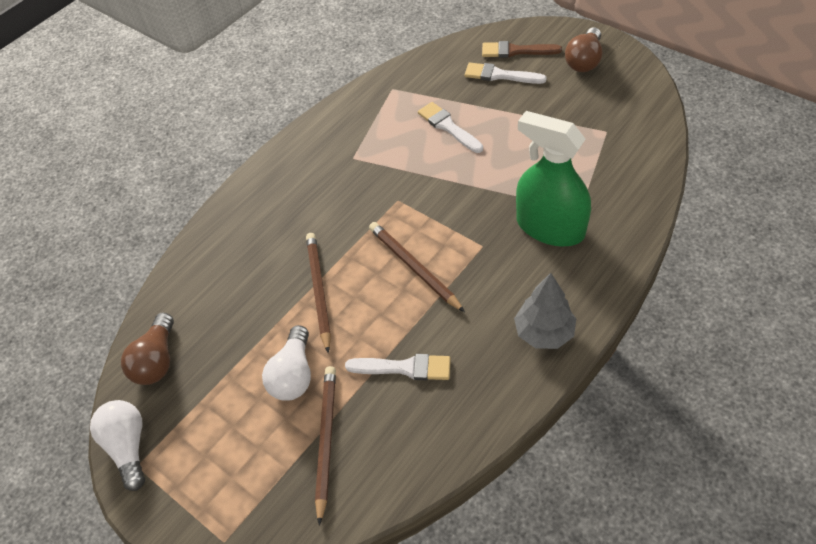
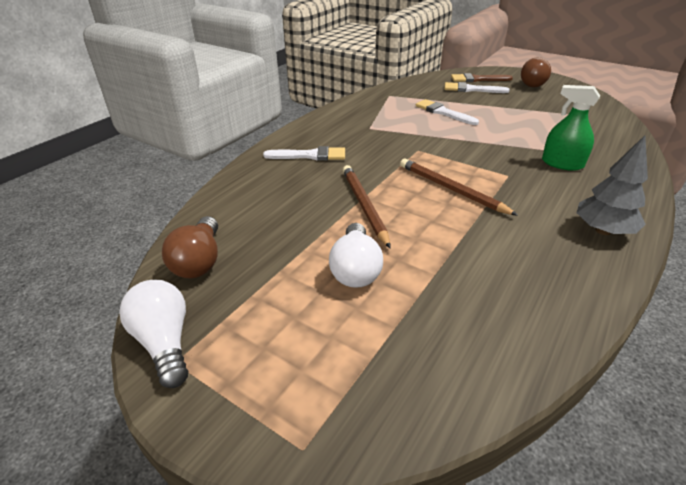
camera: 10 degrees left, 15 degrees down
brown pencil [315,366,336,526] -> none
white brush [345,354,451,380] -> white brush moved to [263,146,345,161]
green spray bottle [516,111,591,247] -> green spray bottle [542,85,600,171], size x0.62

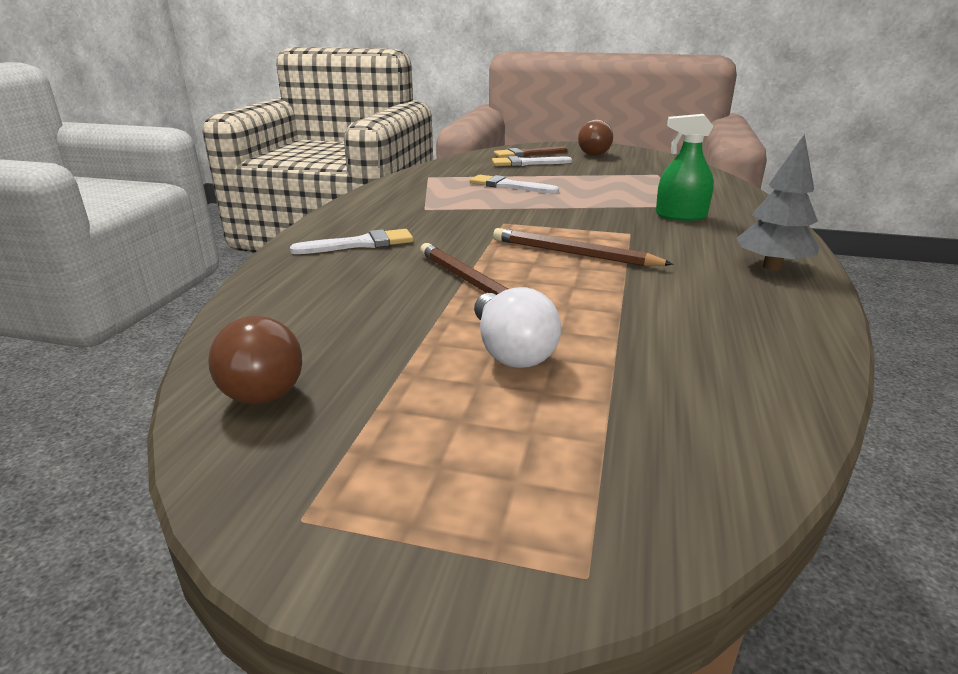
camera: 20 degrees left, 10 degrees down
white light bulb [119,280,188,388] -> none

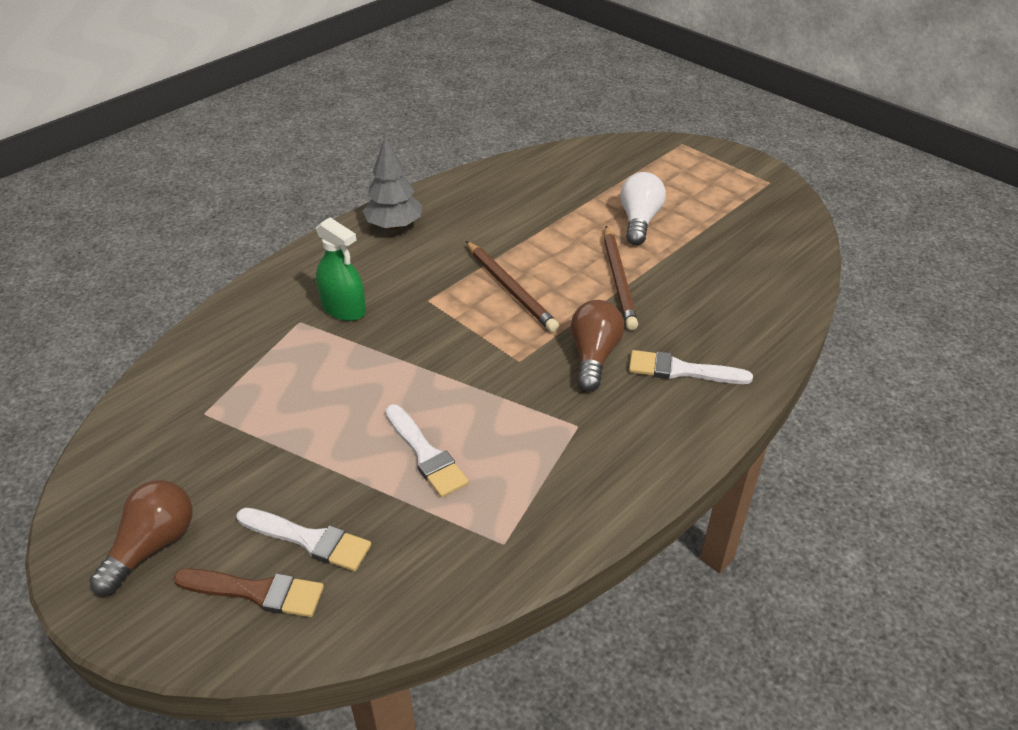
camera: 150 degrees left, 15 degrees up
brown light bulb [208,316,302,405] -> brown light bulb moved to [571,300,624,392]

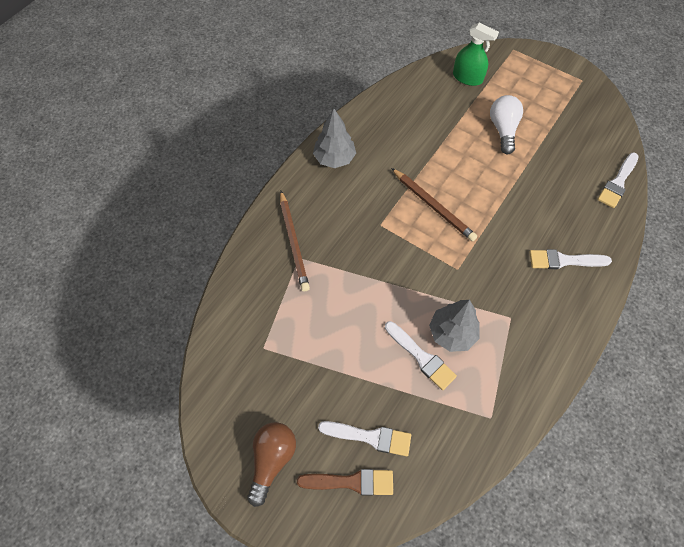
camera: 10 degrees left, 20 degrees up
green spray bottle [316,217,366,321] -> green spray bottle moved to [453,22,499,86]
brown light bulb [571,300,624,392] -> none
brown pencil [604,226,638,330] -> brown pencil moved to [280,191,310,292]
none -> grey tree [429,300,480,352]
none -> white brush [597,153,639,208]

